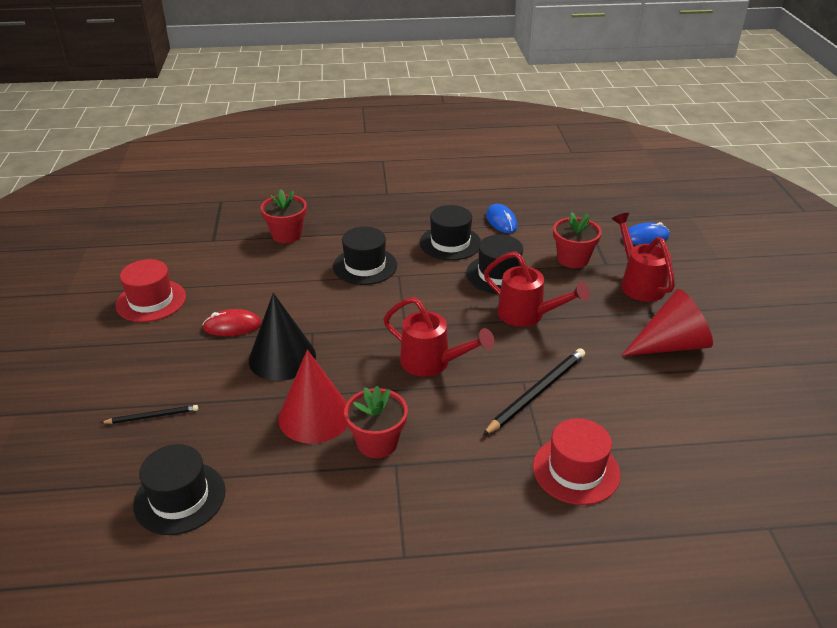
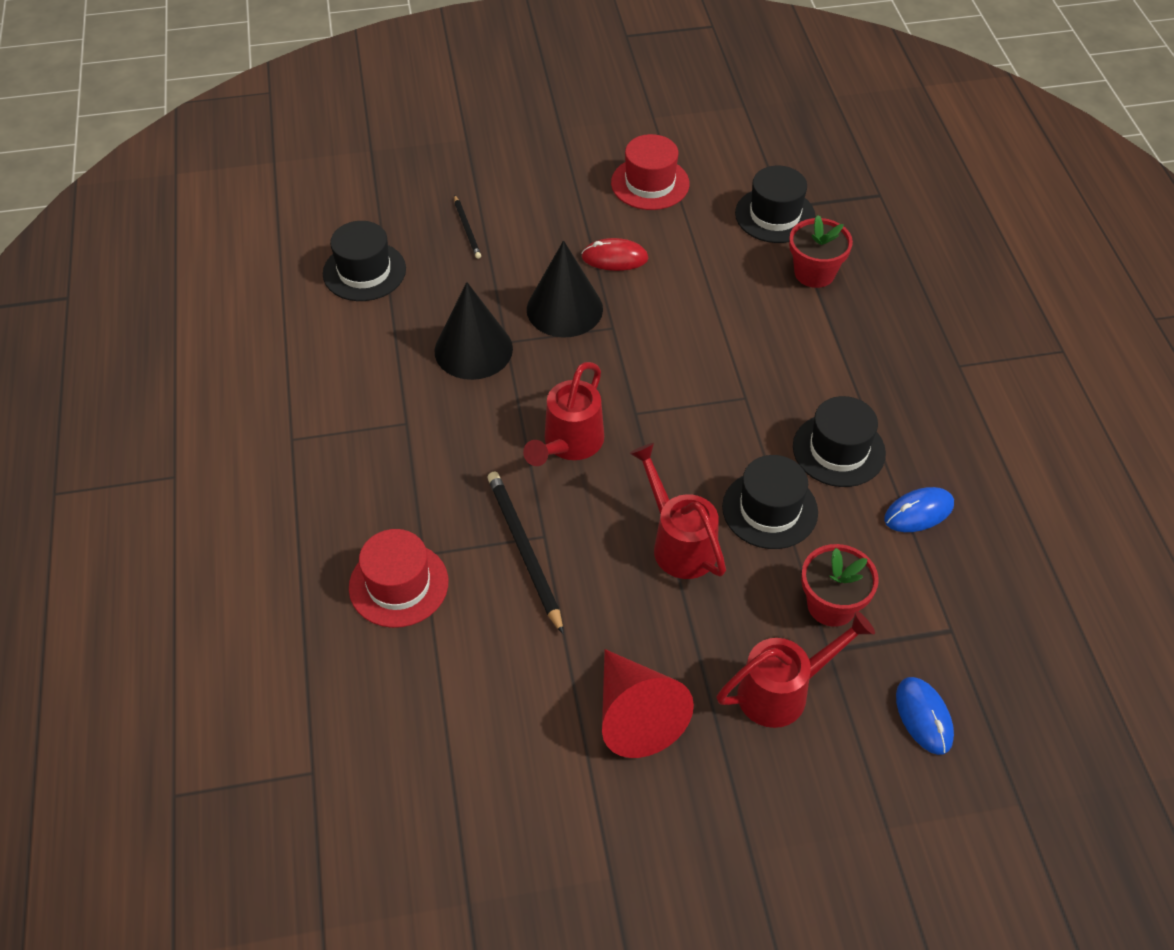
camera: 85 degrees right, 15 degrees up
red mouse [202,309,262,336] -> red mouse turned 75 degrees counterclockwise [581,238,648,271]
red cone [278,350,347,444] -> black cone [434,282,513,380]
black hat [333,227,397,285] -> black hat moved to [735,166,816,243]
red flower pot [344,386,408,458] -> none
black pencil [483,348,585,435] -> black pencil turned 150 degrees counterclockwise [487,472,563,634]
red watering can [484,251,590,327] -> red watering can turned 120 degrees clockwise [629,443,726,579]

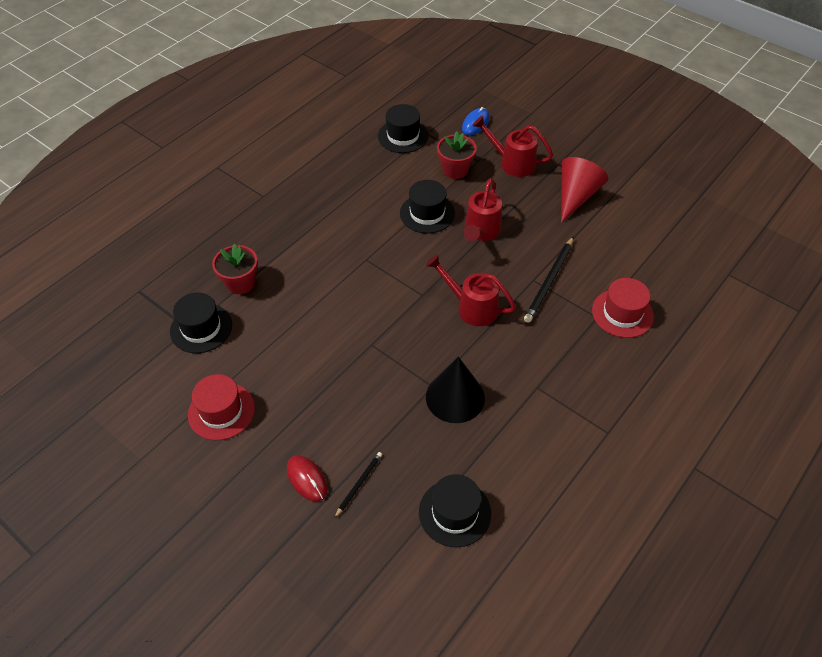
camera: 130 degrees left, 0 degrees up
red watering can [523,362,604,466] -> red watering can turned 135 degrees counterclockwise [426,254,516,326]
black cone [527,240,603,338] -> none
red mouse [581,238,648,271] -> red mouse moved to [287,455,328,502]
black hat [793,396,886,487] -> black hat moved to [378,104,429,153]
blue mouse [884,487,954,532] -> none

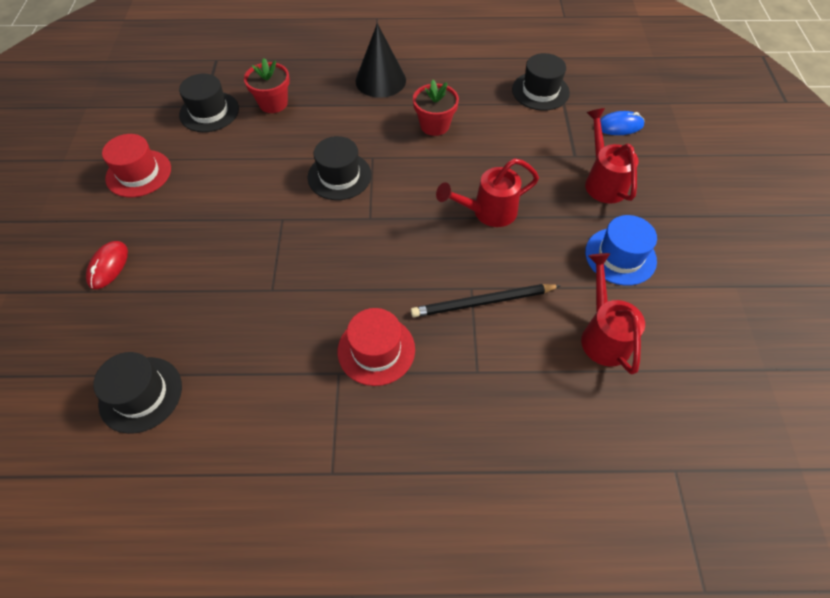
camera: 50 degrees right, 5 degrees up
black pencil [334,452,382,518] -> none
black hat [400,180,455,233] -> black hat moved to [307,136,372,200]
red watering can [426,254,516,326] -> red watering can moved to [581,253,645,374]
black cone [426,356,485,423] -> black cone moved to [355,23,406,98]
red flower pot [437,132,477,179] -> red flower pot moved to [413,80,459,136]
red cone [561,157,608,223] -> blue hat [585,215,657,286]
red hat [592,278,654,338] -> red hat moved to [338,308,415,386]

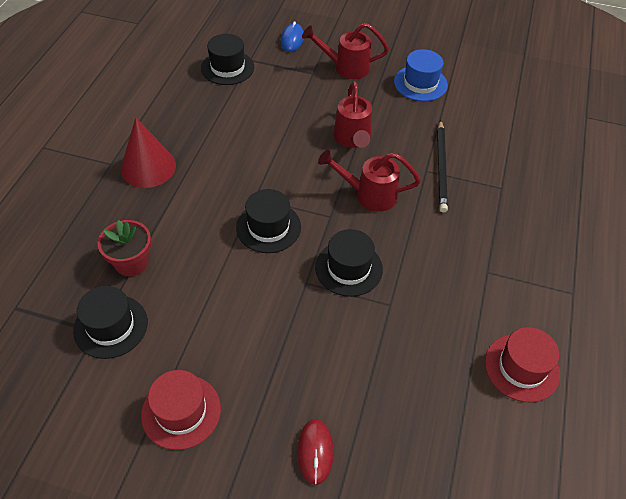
camera: 75 degrees left, 5 degrees down
red mouse [86,241,128,289] -> red mouse turned 60 degrees clockwise [297,419,334,485]
black hat [93,352,182,434] -> black hat moved to [315,229,383,297]
red hat [338,308,415,386] -> red hat moved to [485,327,560,402]
black cone [355,23,406,98] -> red cone [121,118,176,188]
red flower pot [413,80,459,136] -> none
red watering can [581,253,645,374] -> red watering can moved to [318,150,421,212]

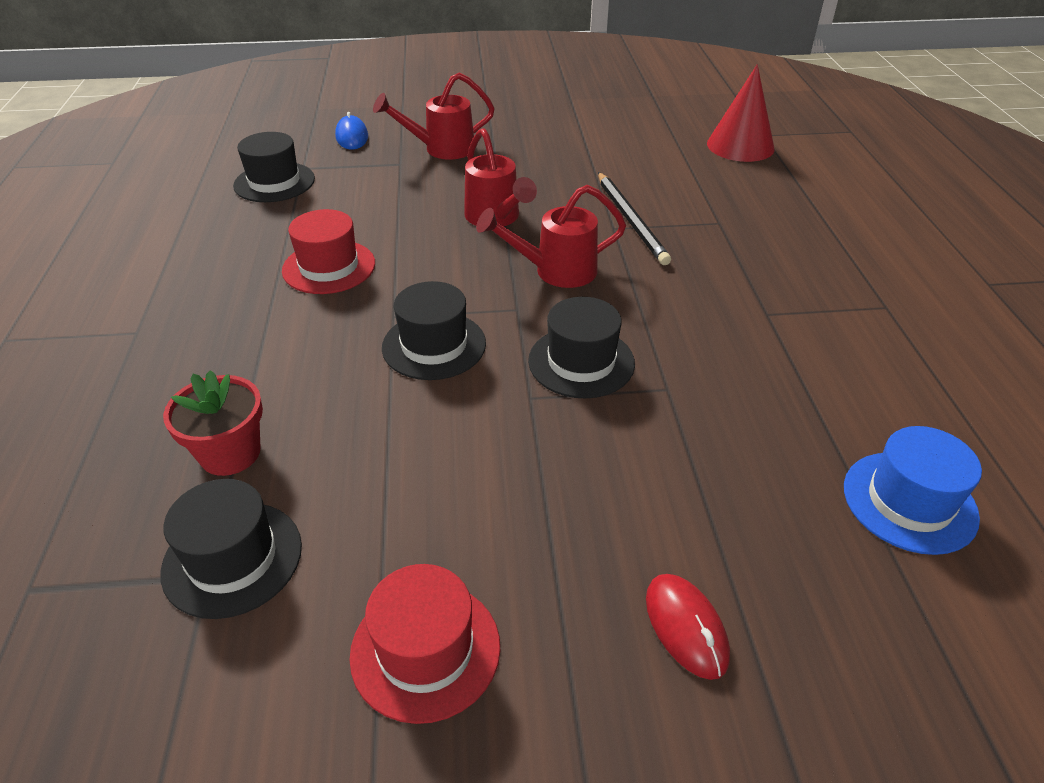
camera: 20 degrees left, 10 degrees down
red cone [121,118,176,188] -> red cone moved to [707,64,775,162]
blue hat [394,49,448,101] -> blue hat moved to [844,426,982,555]
red hat [485,327,560,402] -> red hat moved to [282,209,375,294]

